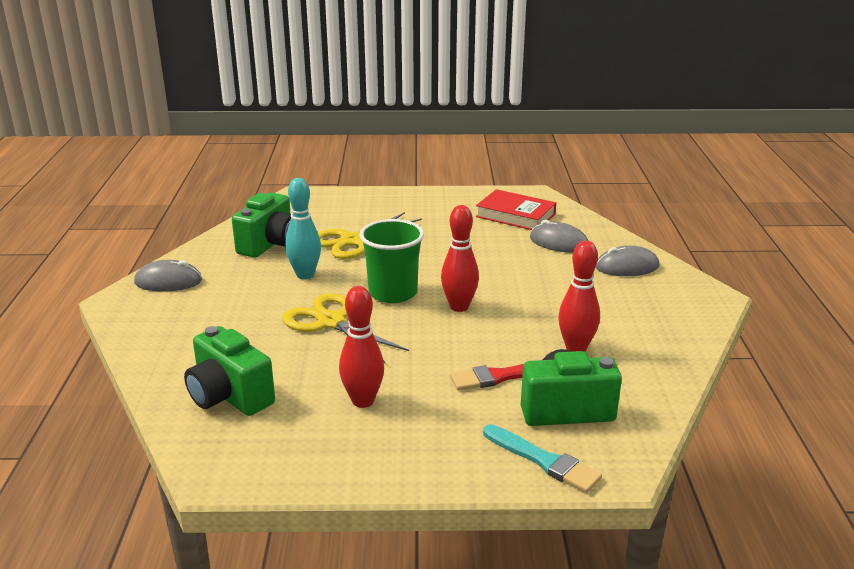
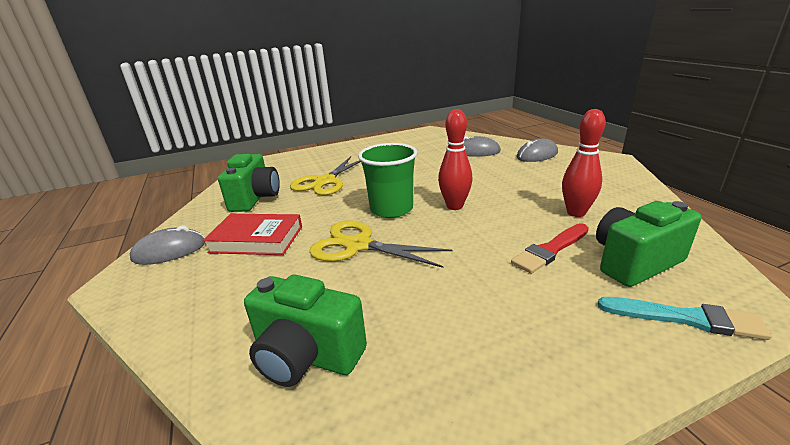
camera: 20 degrees left, 0 degrees up
turquoise bowling pin [285,178,321,279] -> none
red bowling pin [339,286,384,408] -> none
red book [476,189,556,230] -> red book moved to [203,214,302,255]

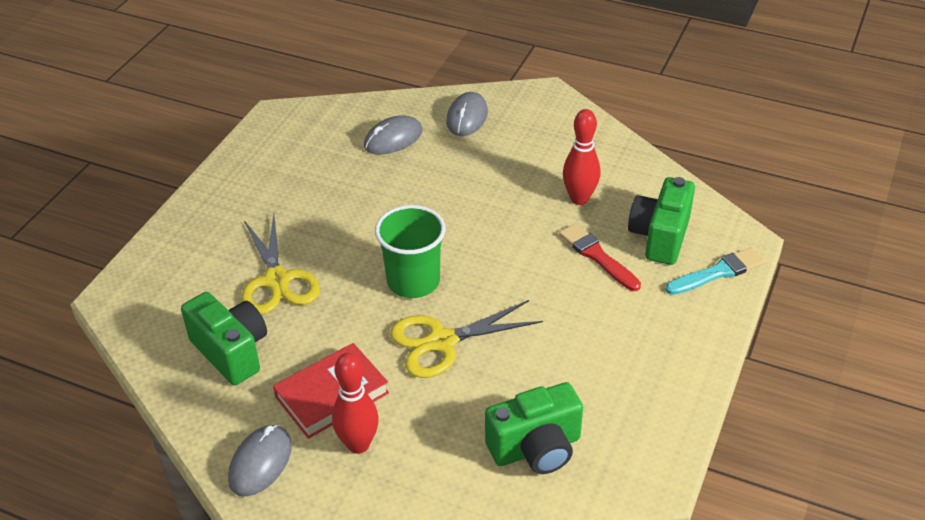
camera: 45 degrees left, 15 degrees up
red bowling pin [438,109,473,210] -> red bowling pin moved to [332,353,379,454]
red brush [511,223,589,274] -> red brush turned 135 degrees clockwise [559,223,641,291]

